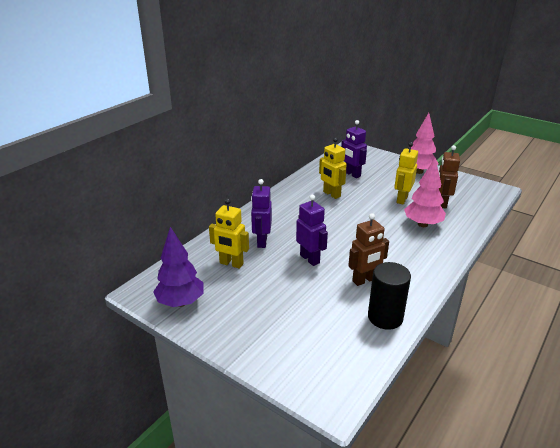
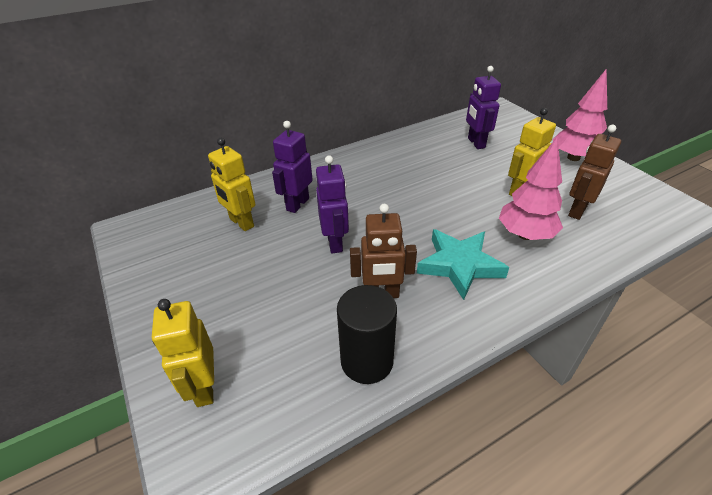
camera: 25 degrees right, 10 degrees up
purple tree [153,227,204,307] -> none
yellow robot [319,137,347,199] -> yellow robot moved to [152,299,214,407]
none -> turquoise star [417,229,509,300]

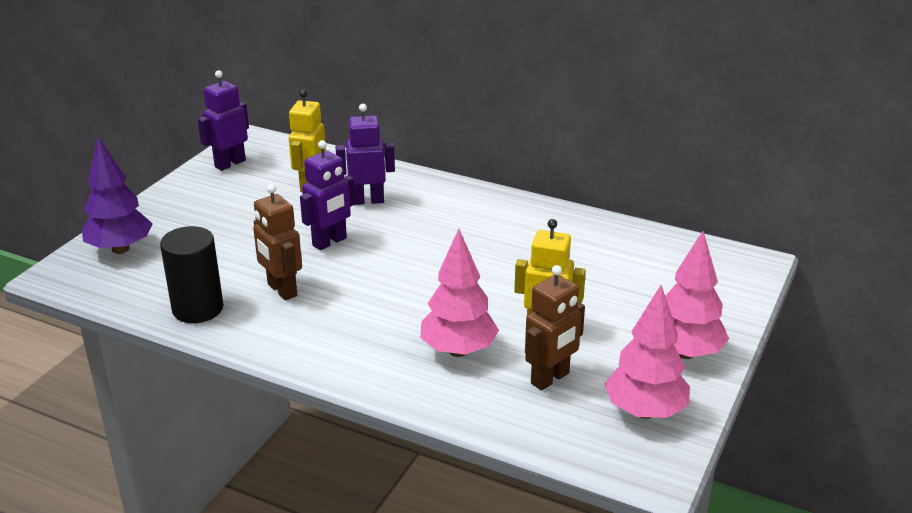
camera: 55 degrees right, 10 degrees down
yellow robot [152,299,214,407] -> purple tree [82,137,152,254]
turquoise star [417,229,509,300] -> none
purple robot [466,66,501,149] -> purple robot moved to [198,70,249,171]
brown robot [568,125,621,220] -> brown robot turned 135 degrees clockwise [525,265,585,390]
none -> pink tree [605,285,690,419]

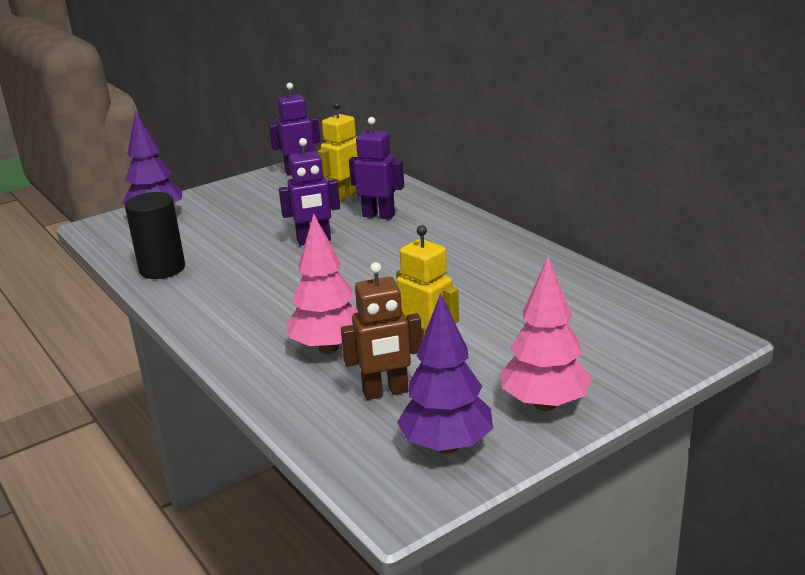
camera: 30 degrees right, 5 degrees down
brown robot [253,184,302,301] -> none
pink tree [605,285,690,419] -> purple tree [397,293,493,454]

